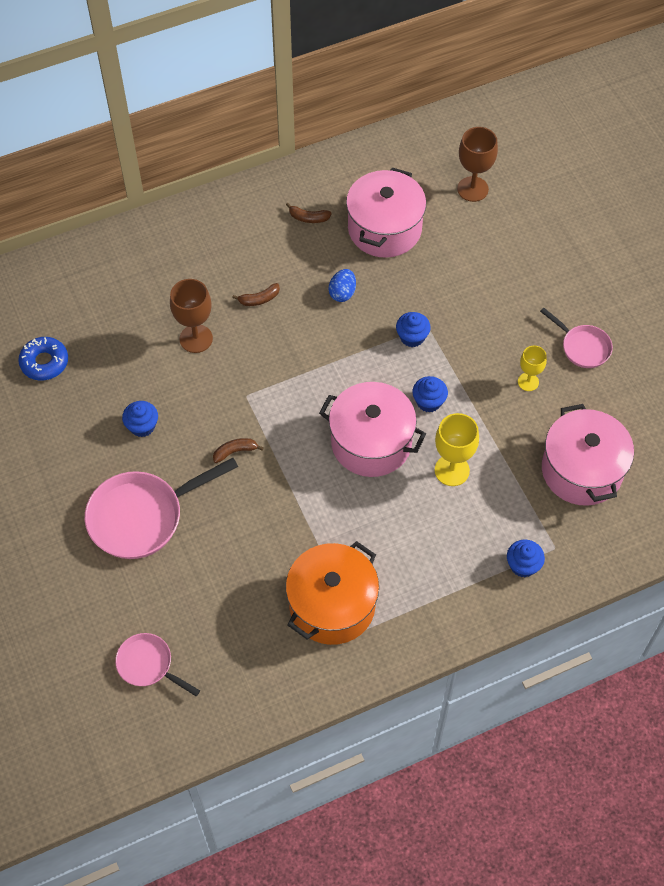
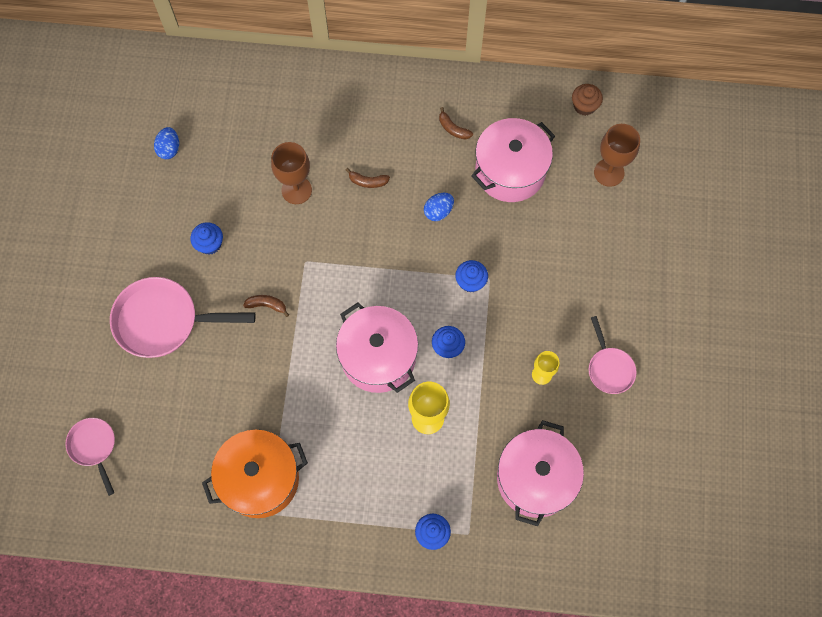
camera: 30 degrees right, 10 degrees up
blue donut [18,337,68,381] -> blue egg [154,127,179,159]
none -> brown cupcake [572,84,603,116]

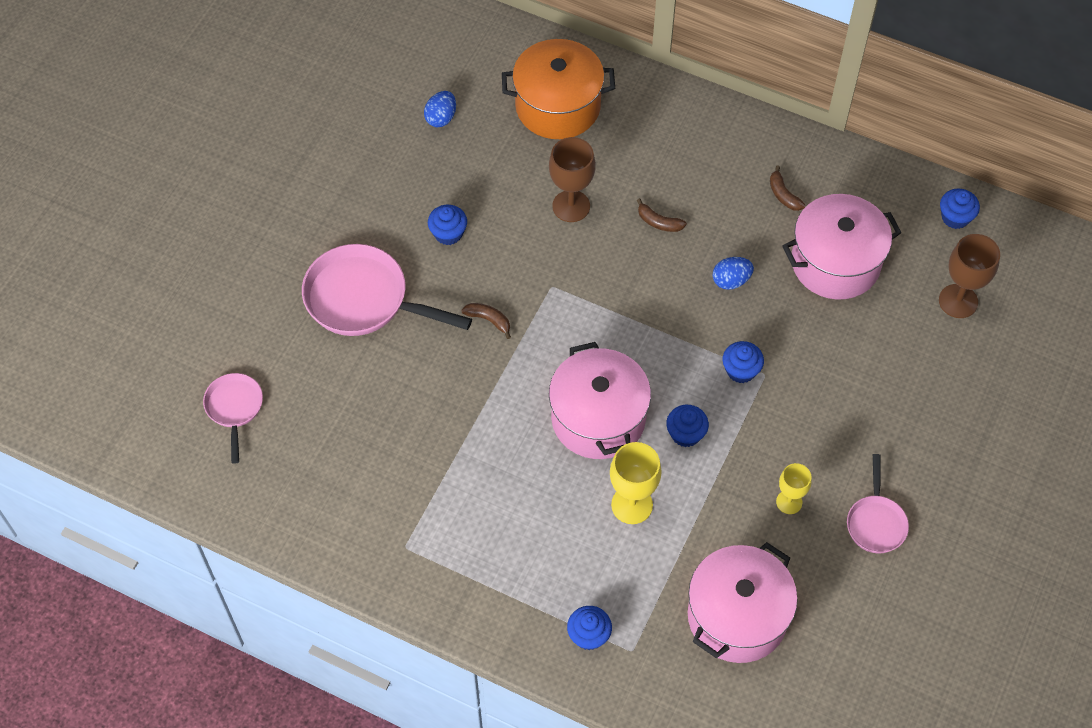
camera: 20 degrees right, 10 degrees down
orange pot [202,430,308,518] -> orange pot moved to [502,39,615,139]
brown cupcake [572,84,603,116] -> blue cupcake [940,189,980,229]

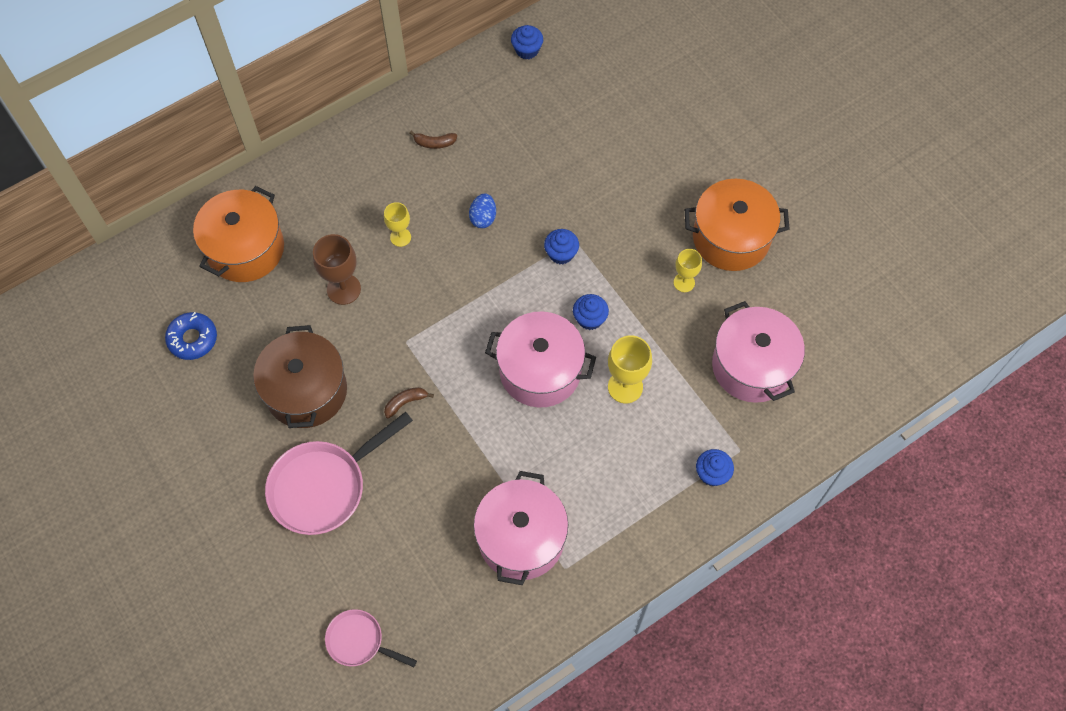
camera: 60 degrees left, 5 degrees up
blue egg [424,91,456,127] -> blue donut [165,312,217,360]
blue cupcake [428,205,467,245] -> brown pot [253,325,347,428]
brown banana [637,198,687,232] -> yellow goblet [384,202,411,247]
pink pot [782,194,902,300] -> pink pot moved to [474,471,568,585]
pink pan [847,454,909,553] -> orange pot [685,179,790,271]
brown goblet [939,234,1000,318] -> none

